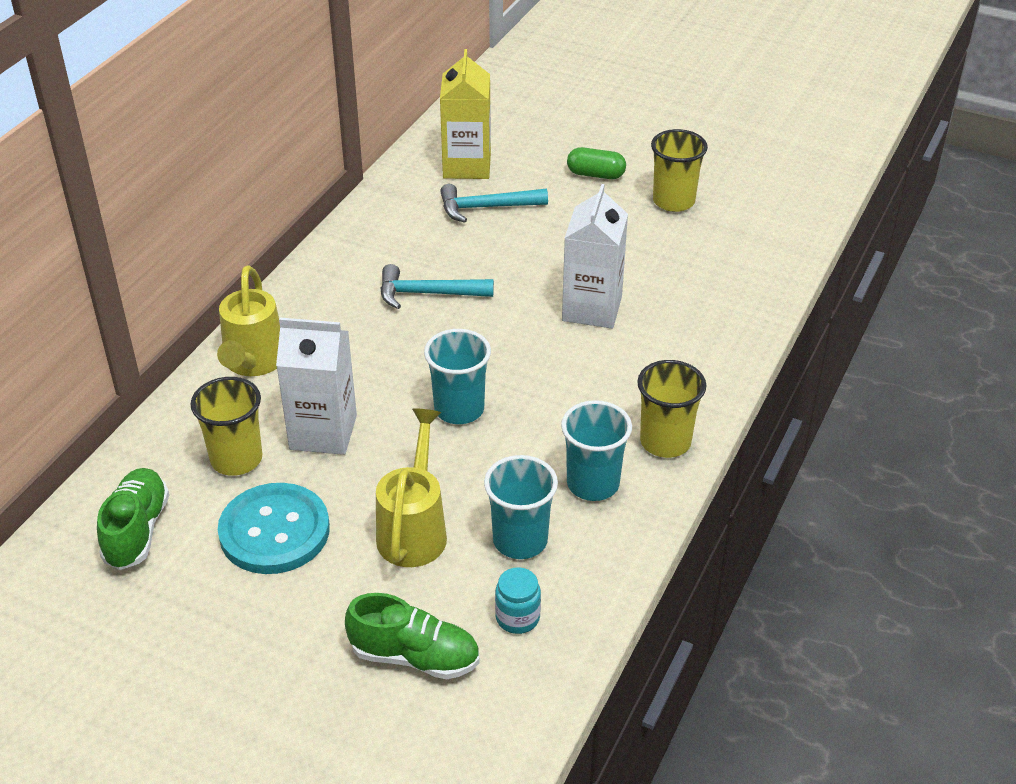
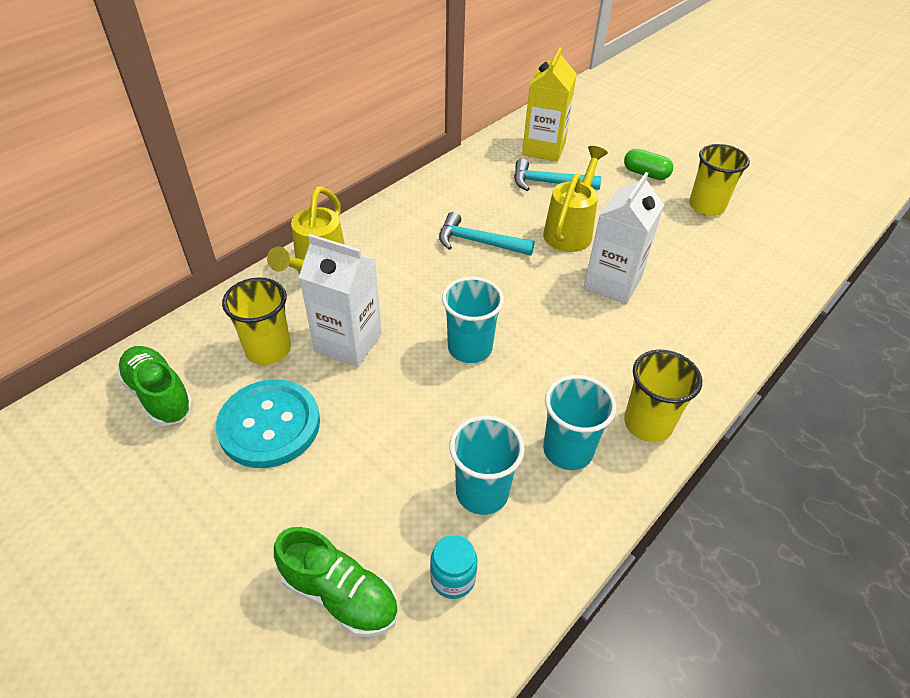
camera: 15 degrees right, 5 degrees up
green shoe [97,468,169,570] -> green shoe turned 60 degrees counterclockwise [117,346,193,426]
yellow watering can [376,408,447,567] -> yellow watering can moved to [543,146,608,252]

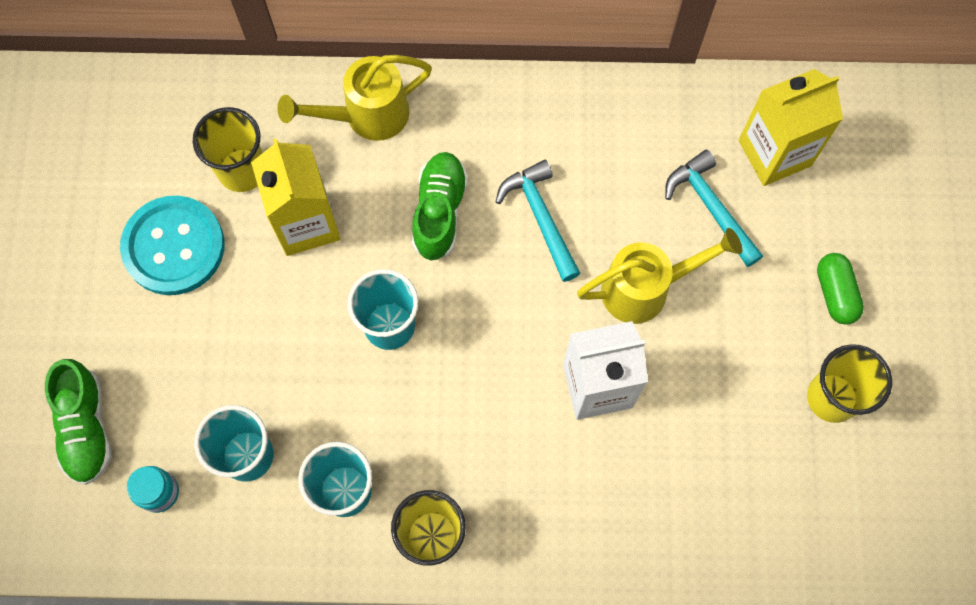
camera: 50 degrees right, 25 degrees up
green shoe [117,346,193,426] -> green shoe moved to [412,152,468,261]
white carton [299,234,382,367] -> yellow carton [251,138,340,256]

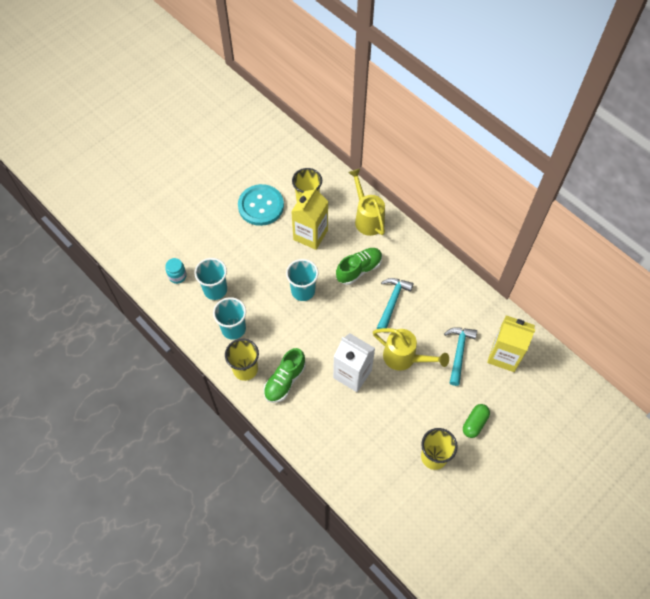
camera: 45 degrees right, 10 degrees down
green shoe [45,359,112,485] -> green shoe moved to [263,348,306,403]
yellow watering can [277,55,432,141] -> yellow watering can turned 45 degrees clockwise [348,169,385,236]

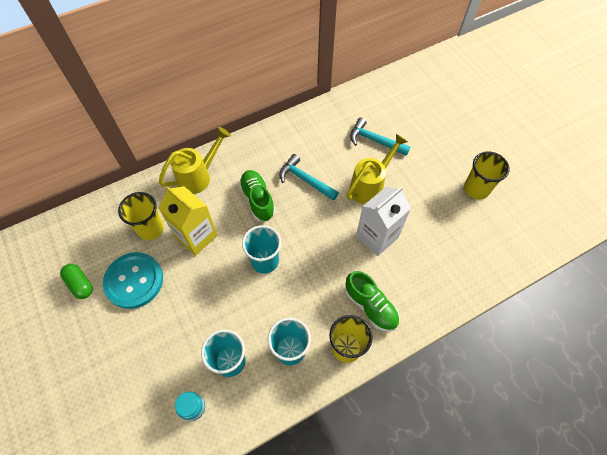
camera: 75 degrees left, 0 degrees up
yellow watering can [348,169,385,236] -> yellow watering can turned 150 degrees clockwise [159,127,231,194]
green capsule [463,404,490,438] -> green capsule moved to [60,264,93,299]
yellow carton [487,315,535,372] -> none

